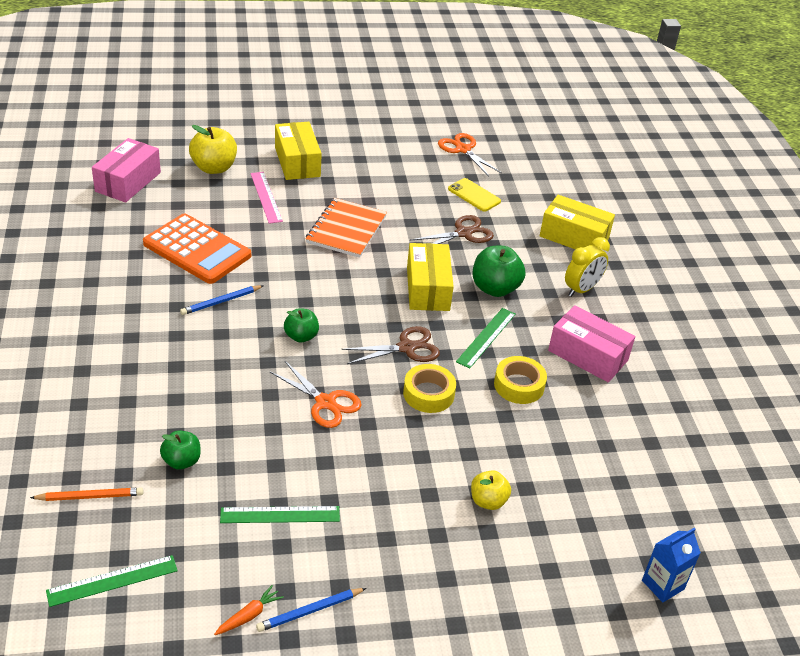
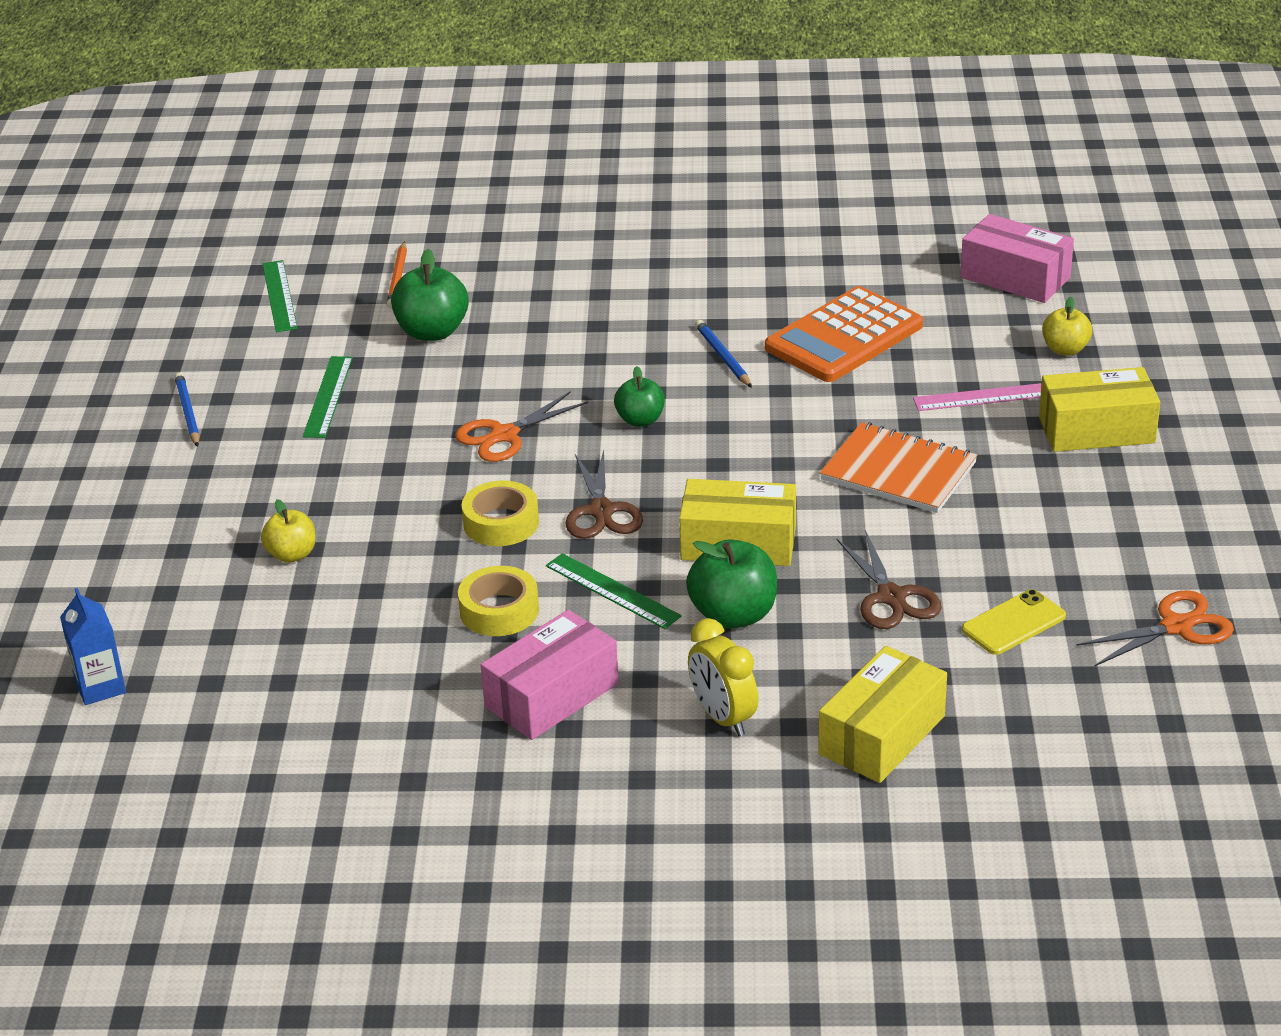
camera: 105 degrees right, 5 degrees down
green apple [160,430,201,470] -> green apple [391,249,469,341], size x1.60
yellow apple [189,125,237,174] -> yellow apple [1042,297,1092,356], size x0.62
orange carrot [214,585,284,635] -> none

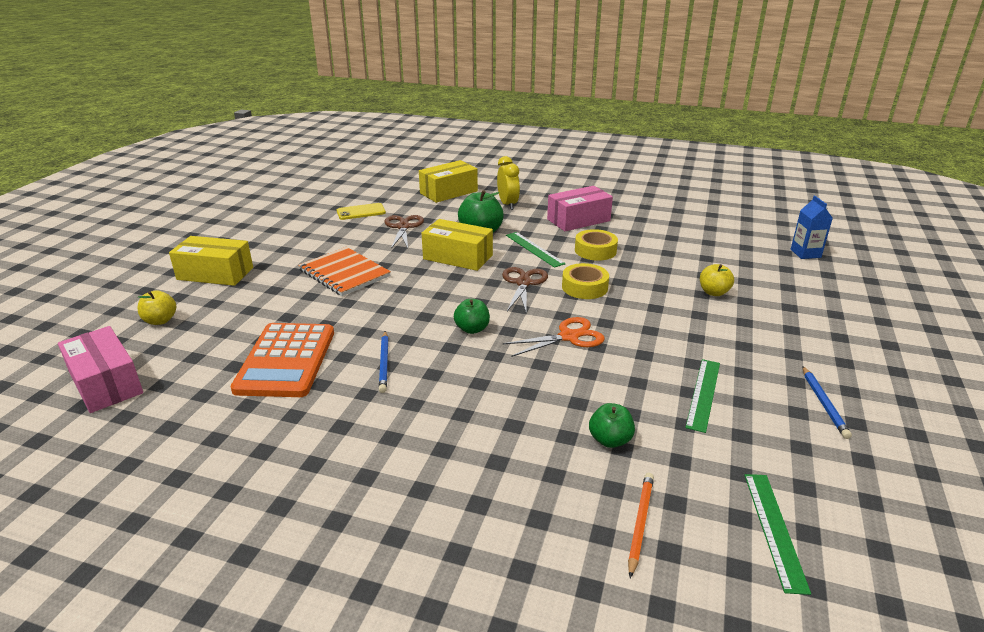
camera: 165 degrees left, 5 degrees down
green apple [391,249,469,341] -> green apple [589,403,635,448], size x0.62
orange calculator [765,286,923,382] -> orange calculator turned 120 degrees clockwise [230,323,334,397]
pink ruler [913,383,1042,411] -> none
orange scissors [1076,590,1234,667] -> none

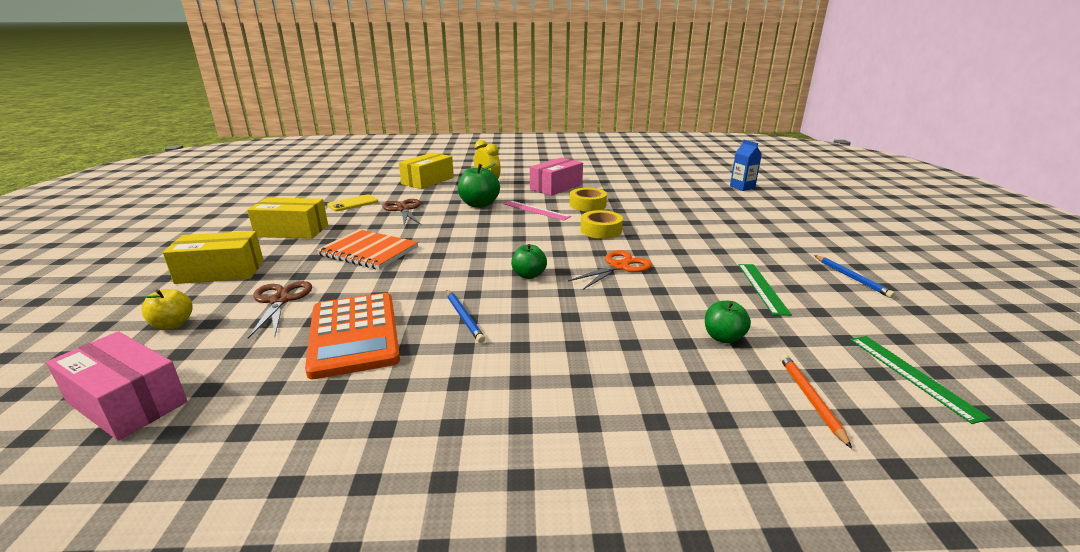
camera: 20 degrees left, 5 degrees down
yellow box [422,219,493,271] -> yellow box moved to [247,197,328,239]
brown scissors [502,267,548,315] -> brown scissors moved to [248,281,312,339]
green ruler [506,232,566,268] -> pink ruler [503,201,571,220]
yellow apple [700,264,734,296] -> none

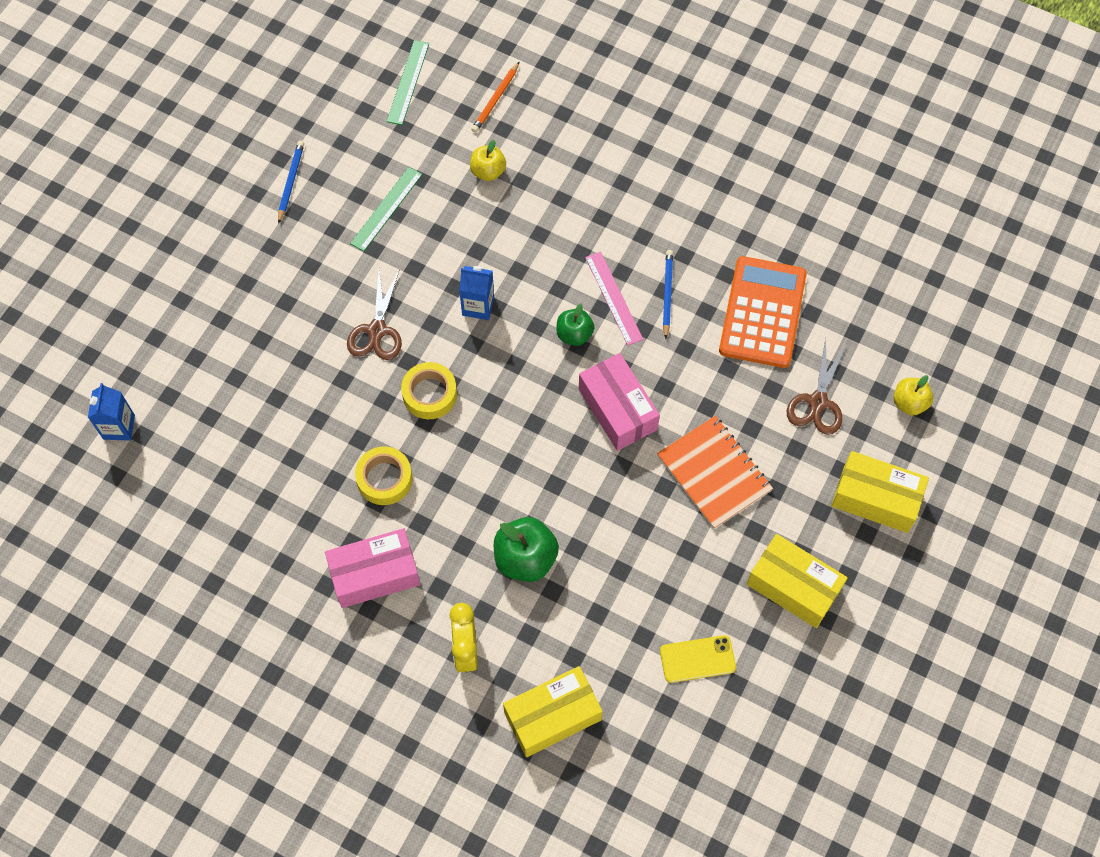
camera: 150 degrees left, 40 degrees up
pink box [46,331,188,441] -> pink box moved to [579,353,660,451]
brown scissors [382,199,421,225] -> brown scissors moved to [347,269,402,360]
pink ruler [503,201,571,220] -> pink ruler moved to [585,252,643,346]
orange scissors [568,250,652,290] -> blue carton [459,266,494,320]
green apple [705,301,751,343] -> yellow apple [470,140,506,181]

